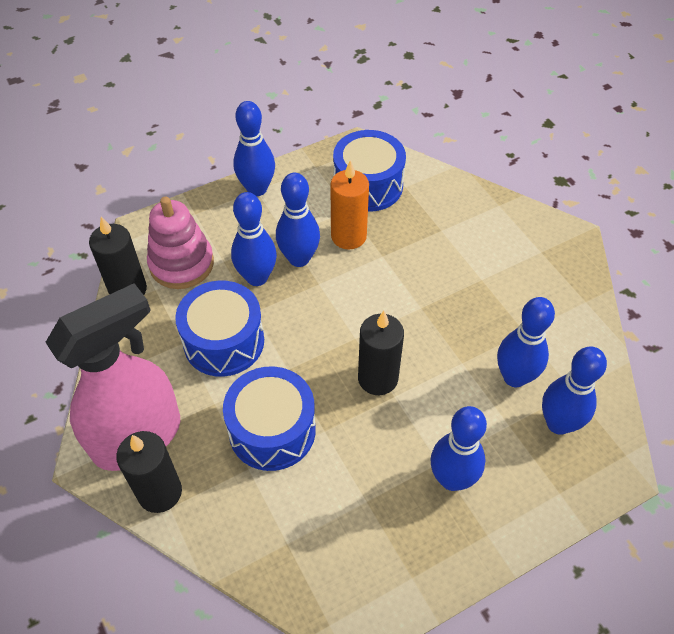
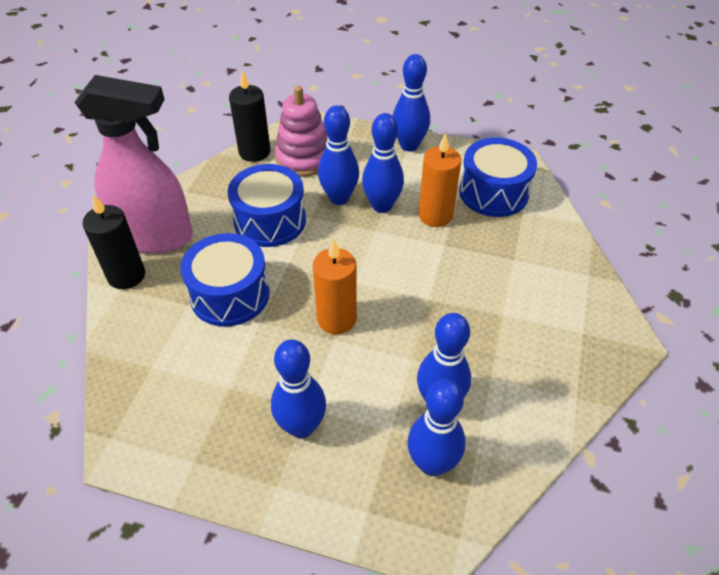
camera: 45 degrees right, 5 degrees down
black candle [358,311,404,395] -> orange candle [313,239,357,334]

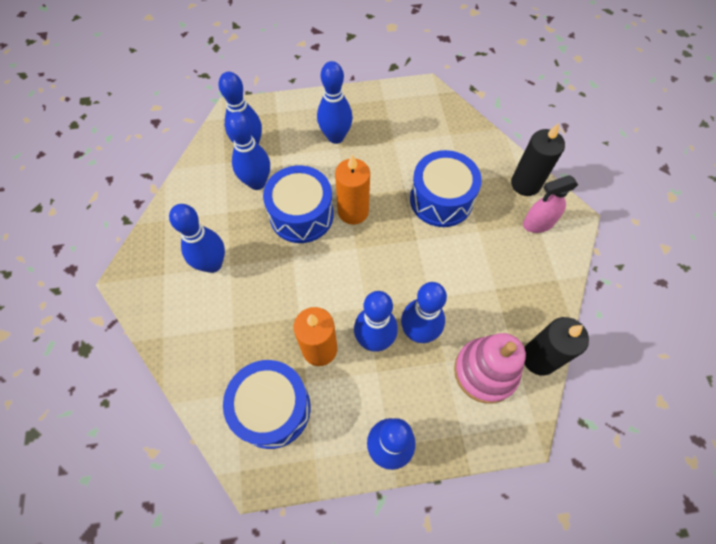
camera: 155 degrees right, 15 degrees up
pink spray bottle [74,75,193,253] -> pink spray bottle [523,175,578,233], size x0.49
blue drum [228,164,306,247] -> blue drum moved to [263,165,334,243]
none -> blue bowling pin [169,204,225,273]

